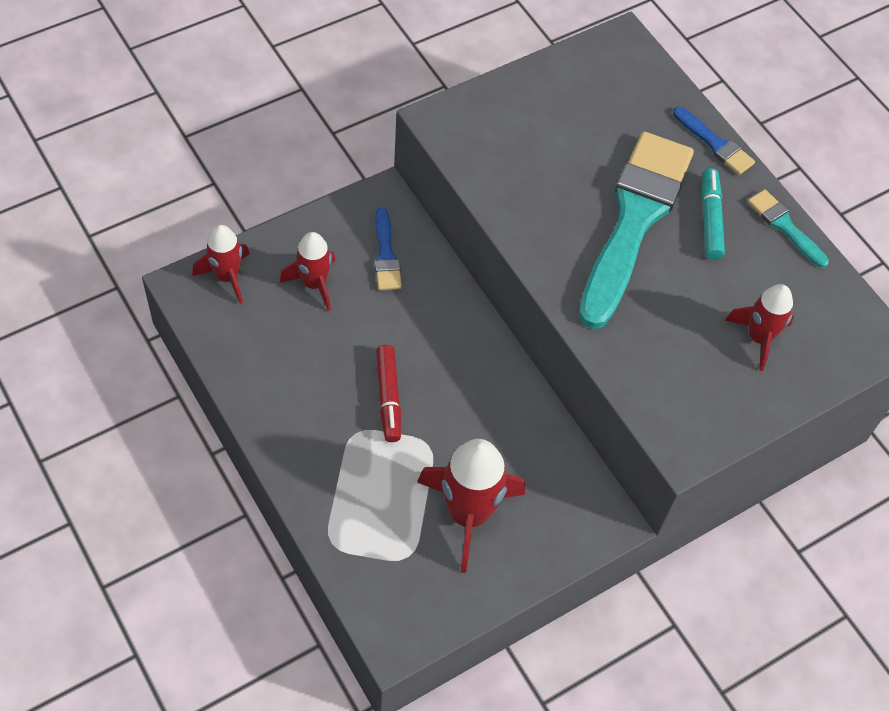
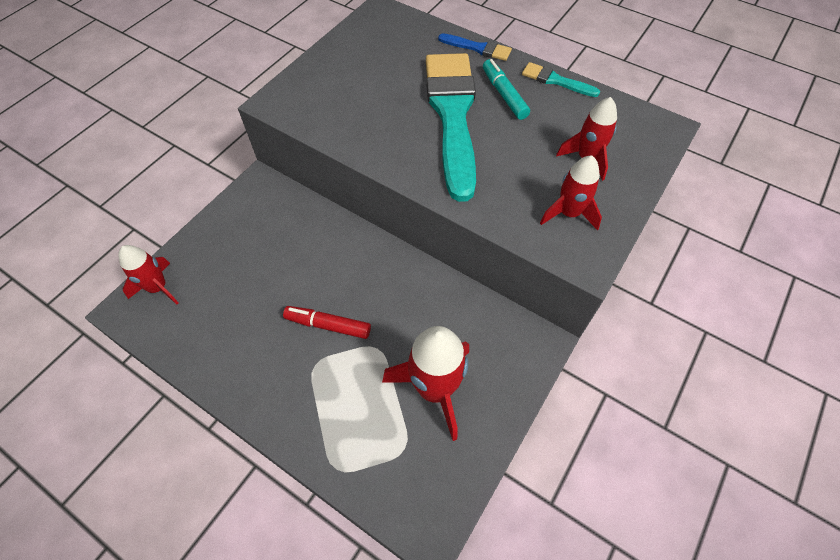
camera: 20 degrees left, 0 degrees up
red rocket [280,232,336,311] -> red rocket moved to [540,155,602,230]
blue brush [375,208,402,290] -> none
red marker [376,345,401,442] -> red marker turned 135 degrees clockwise [283,306,371,339]

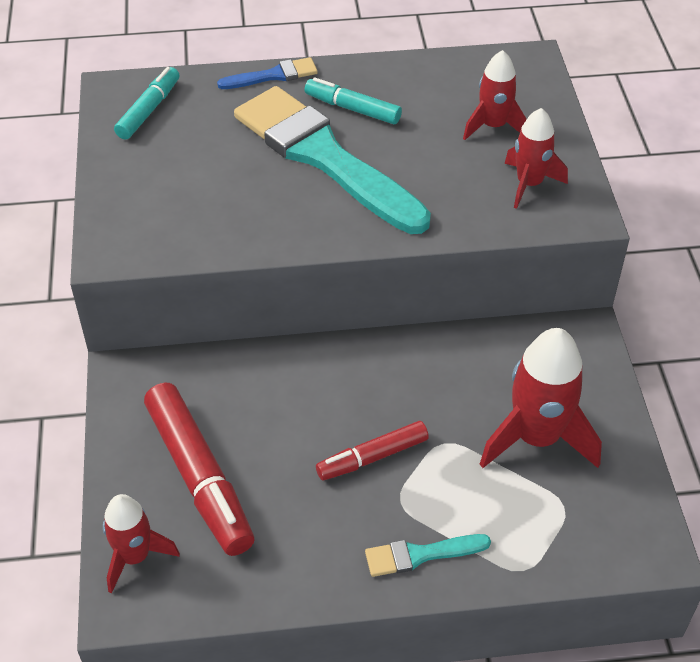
camera: 40 degrees left, 10 degrees down
turquoise brush [522,62,600,97] -> turquoise brush moved to [365,534,491,577]
none -> turquoise marker [114,67,180,140]
none -> red marker [144,383,255,556]

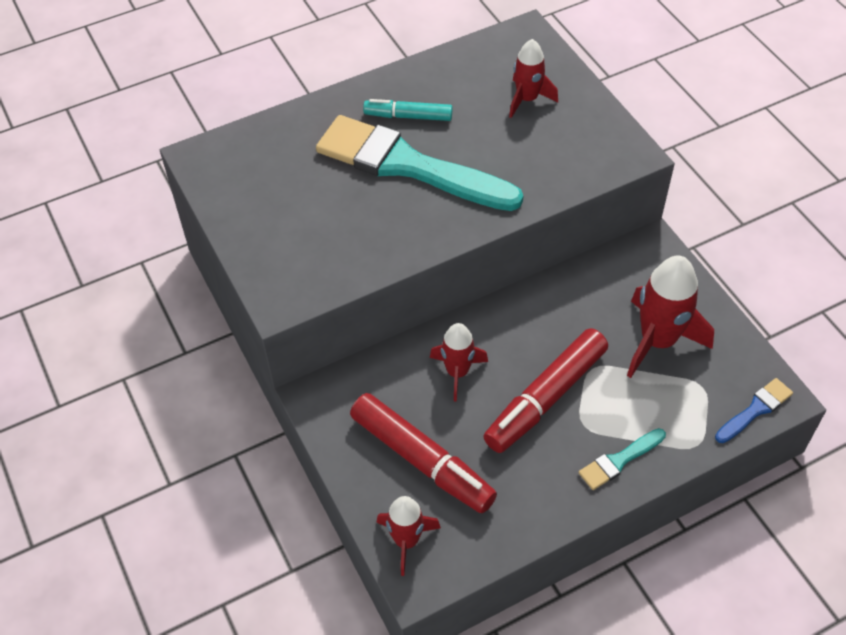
camera: 20 degrees left, 5 degrees up
turquoise marker [114,67,180,140] -> none
blue brush [217,57,318,89] -> blue brush moved to [715,378,793,443]
red marker [316,421,429,480] -> red marker [483,328,608,453], size x1.71
red rocket [504,108,568,209] -> red rocket moved to [430,323,488,401]

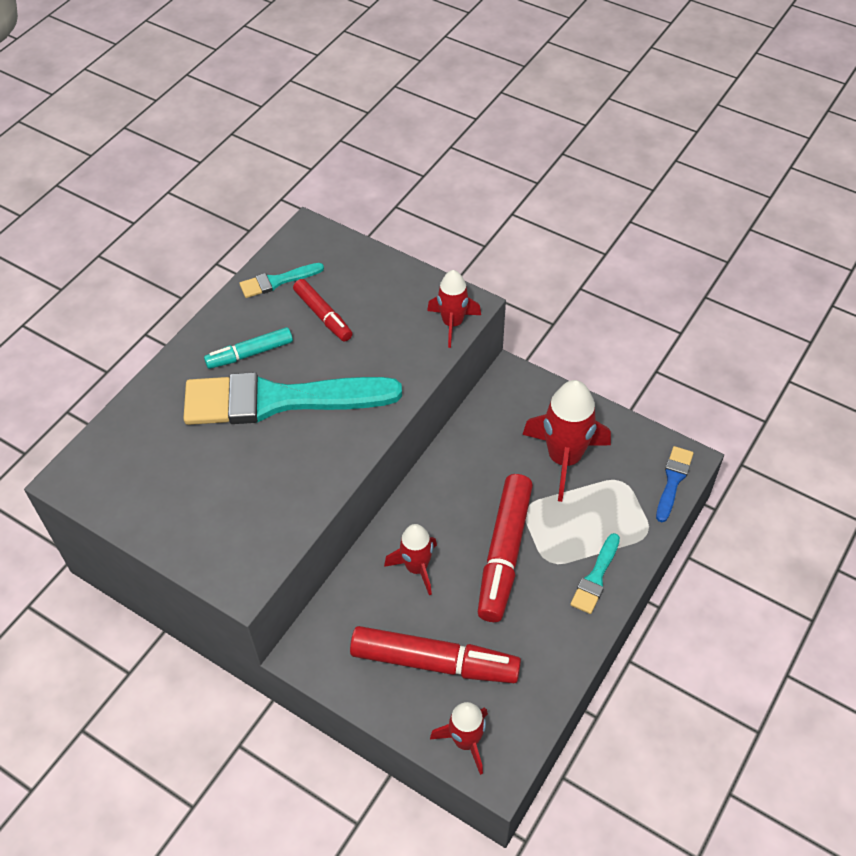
camera: 30 degrees left, 0 degrees up
red rocket [509,39,558,118] -> red rocket moved to [427,270,481,348]
none -> turquoise brush [239,263,324,298]
none -> red marker [293,279,353,341]

